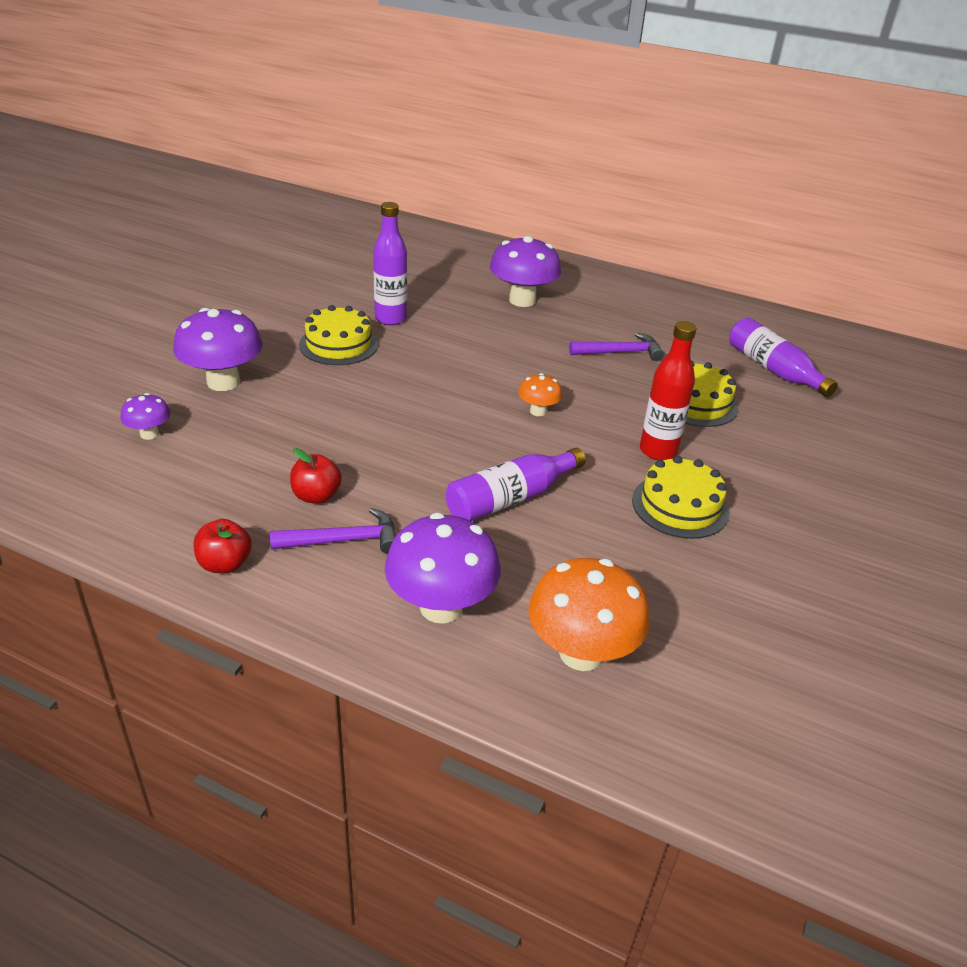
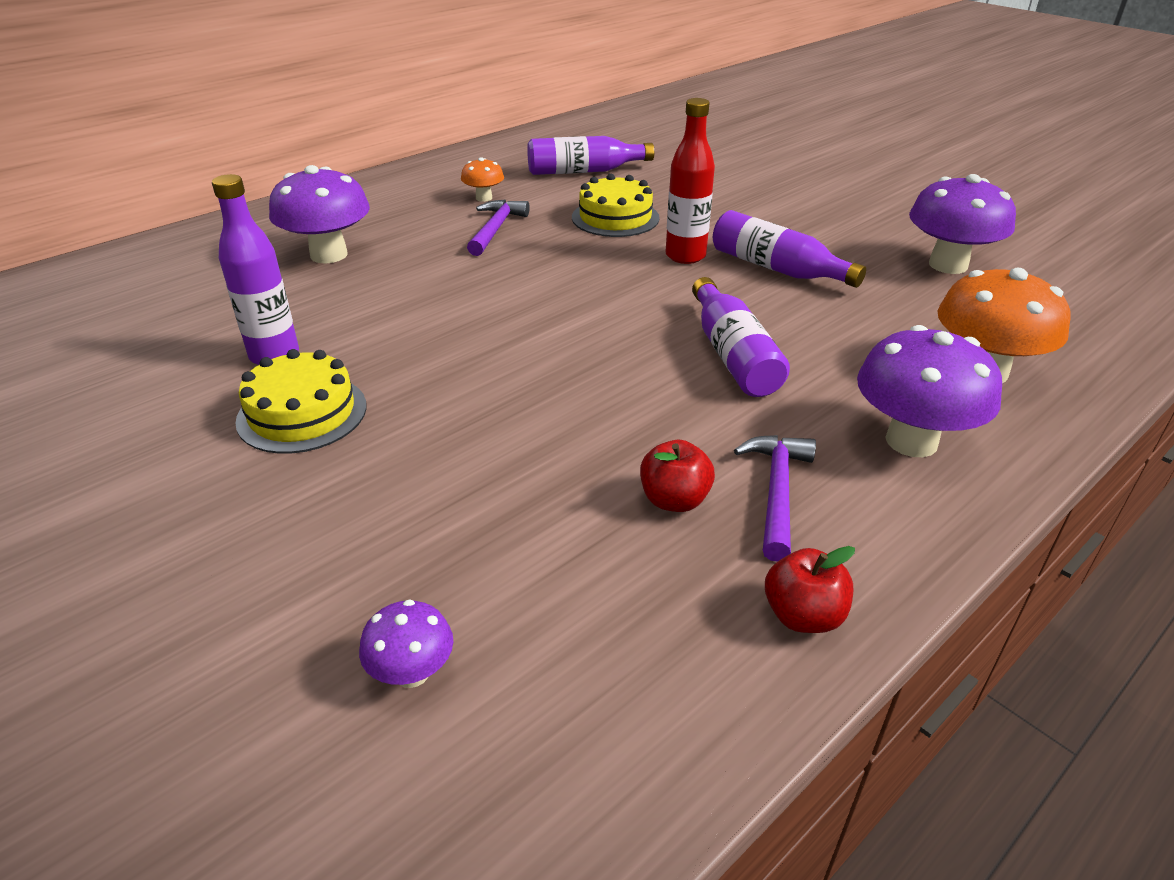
camera: 65 degrees left, 0 degrees up
purple mushroom [173,308,263,391] -> purple mushroom moved to [909,174,1016,274]
orange mushroom [518,373,562,416] -> orange mushroom moved to [461,157,504,202]
yellow cake [632,456,729,539] -> purple bottle [713,210,866,288]

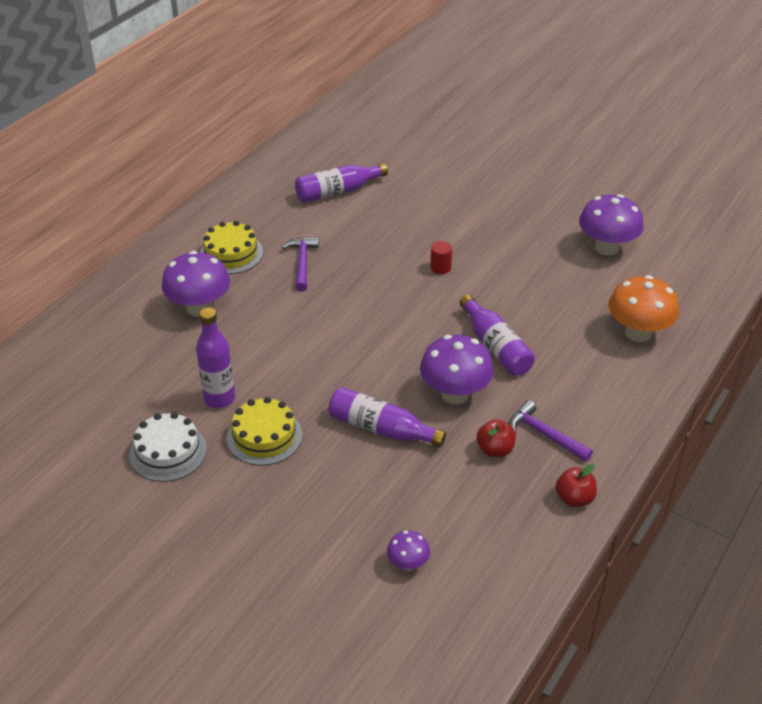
camera: 15 degrees left, 5 degrees up
orange mushroom [461,157,504,202] -> none
yellow cake [572,174,660,237] -> yellow cake moved to [200,221,263,274]
red bottle [666,98,715,264] -> red cylinder [430,241,452,274]
purple bottle [713,210,866,288] -> purple bottle moved to [329,387,446,447]
purple hammer [734,435,816,562] -> purple hammer turned 45 degrees counterclockwise [509,400,593,462]
purple mushroom [857,325,1002,457] -> purple mushroom moved to [420,335,494,404]
none -> white cake [129,412,207,482]

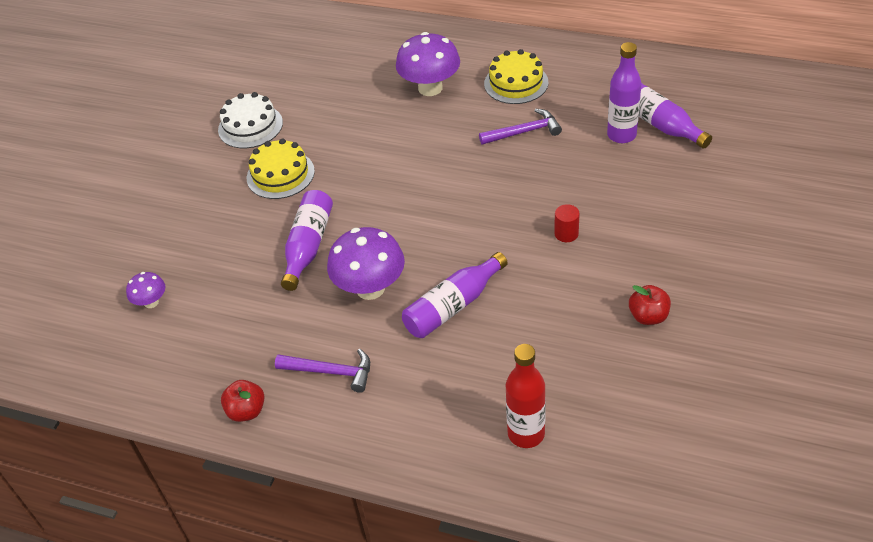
camera: 80 degrees right, 5 degrees up
purple bottle [196,307,235,408] -> purple bottle moved to [607,42,641,143]
red apple [477,419,516,457] -> red apple moved to [629,285,671,325]
purple hammer [509,400,593,462] -> purple hammer turned 75 degrees clockwise [275,349,370,393]
purple mushroom [579,194,644,256] -> none
orange mushroom [608,275,679,342] -> red bottle [506,344,546,448]

